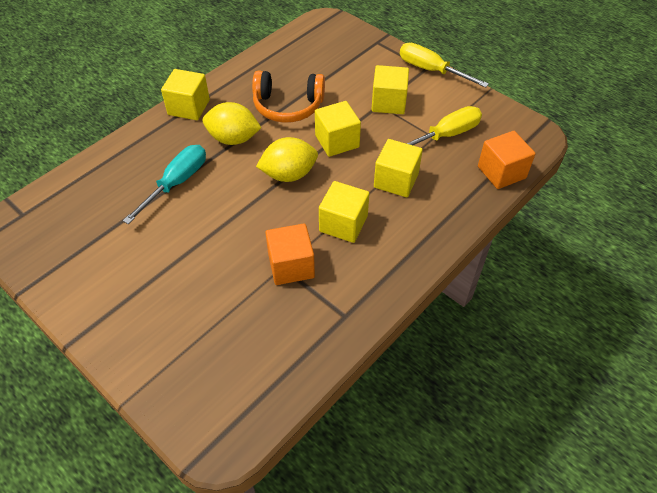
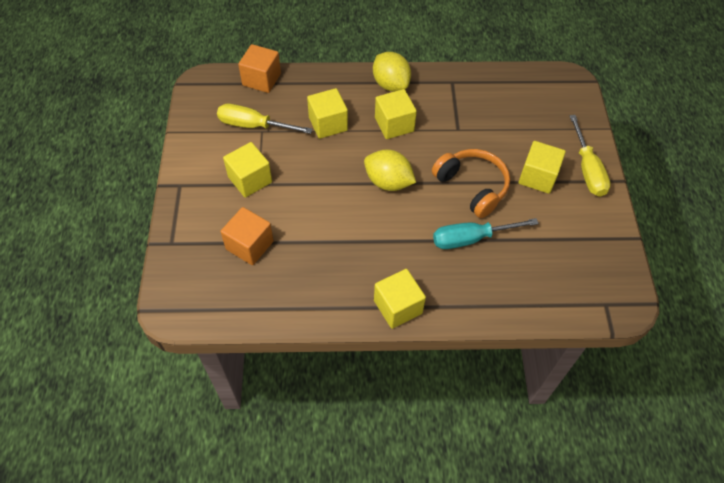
camera: 135 degrees left, 5 degrees up
yellow lemon [202,102,261,145] -> yellow lemon moved to [373,52,411,92]
orange headphones [252,71,325,123] -> orange headphones moved to [432,149,510,218]
orange cube [265,224,315,285] -> orange cube moved to [220,207,274,265]
yellow cube [315,101,361,157] -> yellow cube moved to [519,141,566,194]
yellow screwdriver [400,43,489,88] -> yellow screwdriver moved to [569,115,611,197]

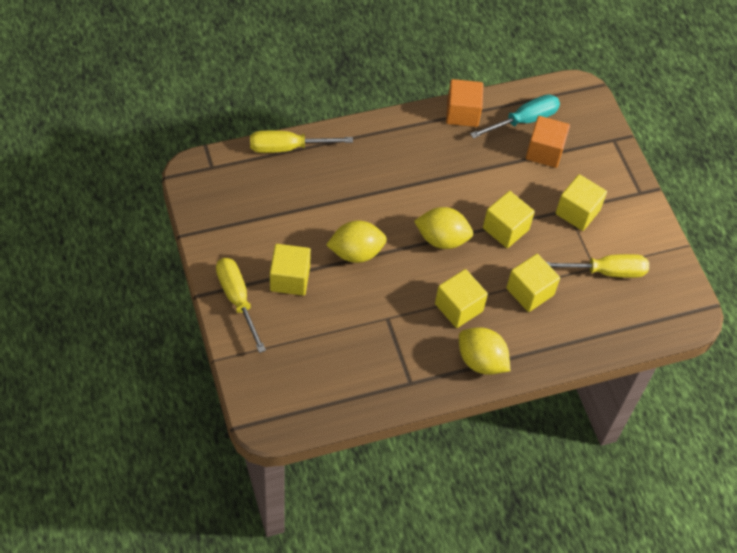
camera: 160 degrees right, 0 degrees up
orange cube [238,44,281,93] -> orange cube moved to [446,79,484,127]
yellow cube [374,269,426,329] -> yellow cube moved to [483,191,535,248]
orange headphones [432,149,510,218] -> yellow lemon [326,221,387,263]
turquoise screwdriver [433,218,539,249] -> turquoise screwdriver moved to [470,94,560,138]
none -> yellow screwdriver [250,130,353,153]

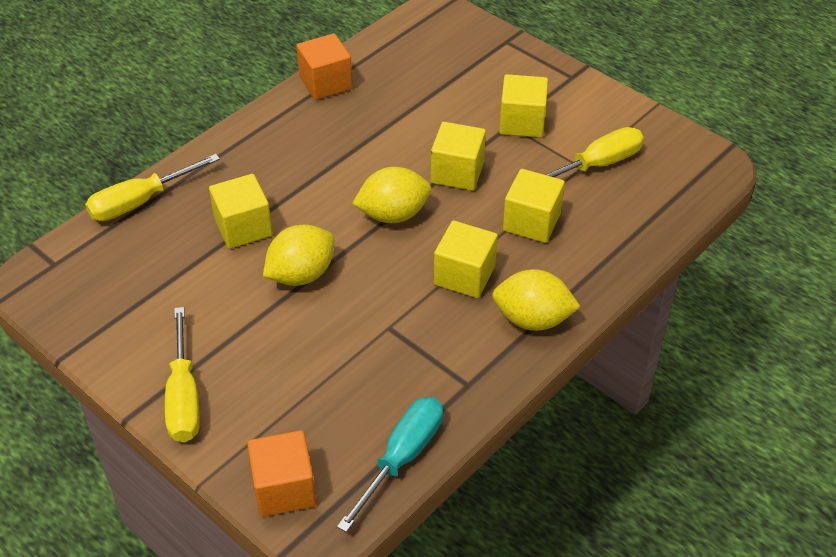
camera: 25 degrees left, 10 degrees down
yellow screwdriver [216,258,266,353] -> yellow screwdriver turned 135 degrees counterclockwise [165,307,200,442]
yellow cube [270,244,311,296] -> yellow cube moved to [209,174,273,249]
turquoise screwdriver [470,94,560,138] -> turquoise screwdriver moved to [337,397,443,532]
orange cube [526,116,570,168] -> orange cube moved to [247,430,316,517]

